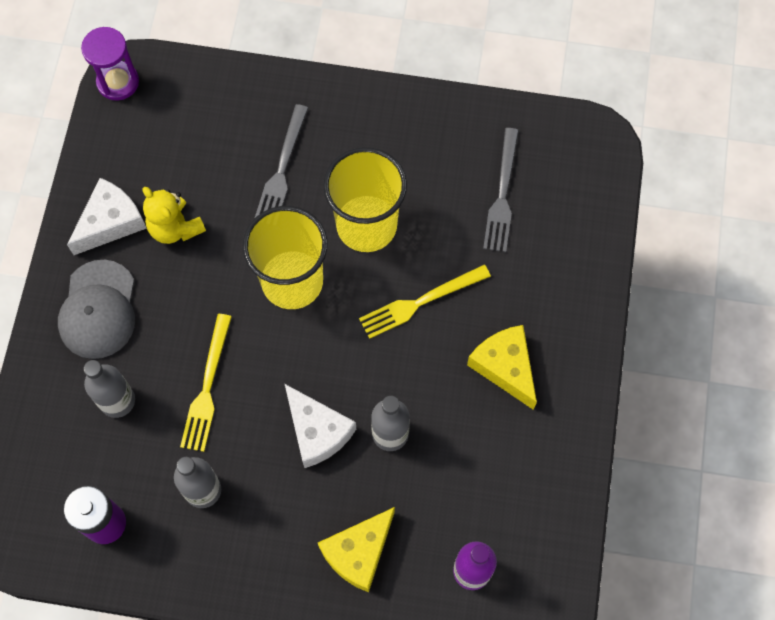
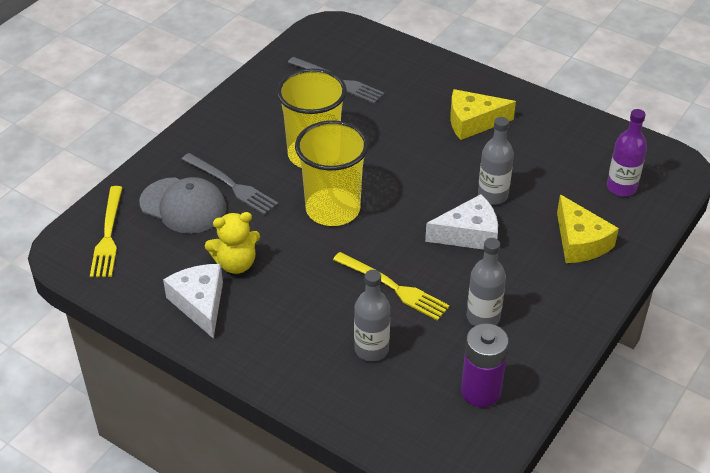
camera: 65 degrees left, 25 degrees down
grey cap [58,260,135,359] -> grey cap moved to [139,177,226,234]
purple hourglass [81,27,139,101] -> none
yellow fork [359,265,491,339] -> yellow fork moved to [90,186,123,277]

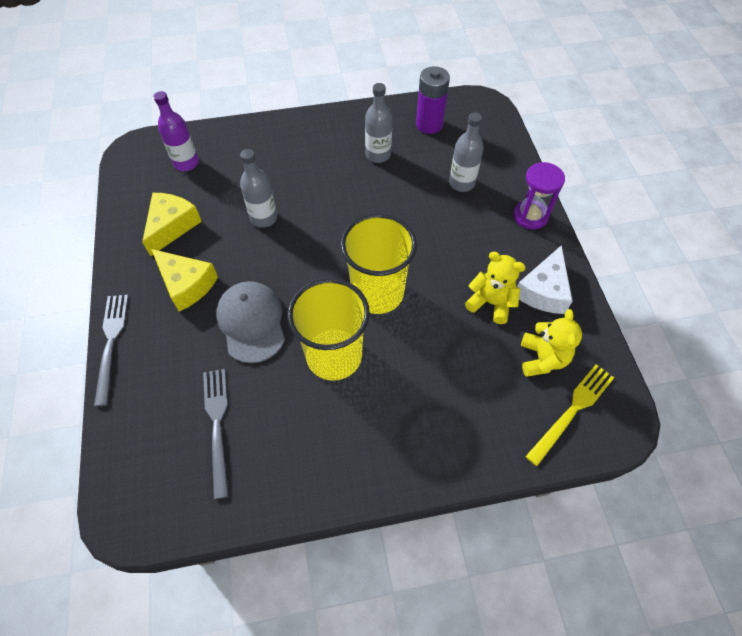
camera: 135 degrees left, 15 degrees up
grey cap [139,177,226,234] -> grey cap moved to [216,281,285,363]
grey fork [181,153,278,215] -> grey fork moved to [94,295,128,406]
yellow fork [333,252,450,321] -> none
white cheese [425,194,498,250] -> none
yellow cheese [557,195,619,263] -> yellow cheese moved to [142,193,202,256]
none -> purple hourglass [513,162,565,230]
none -> yellow teddy bear [521,309,582,377]

